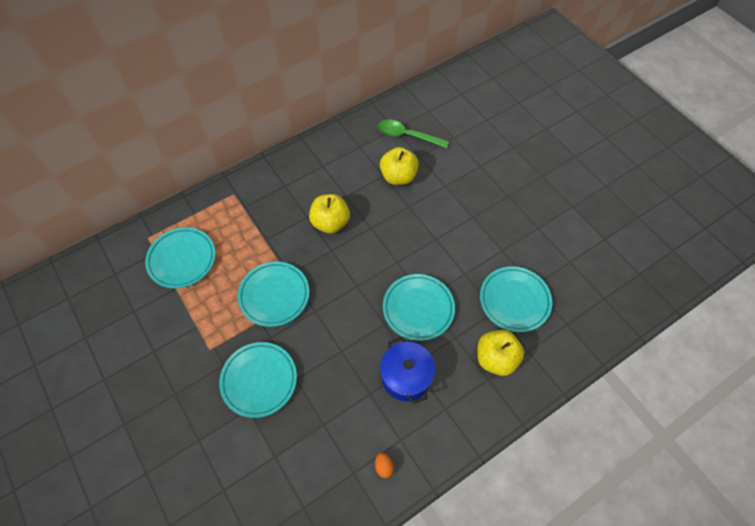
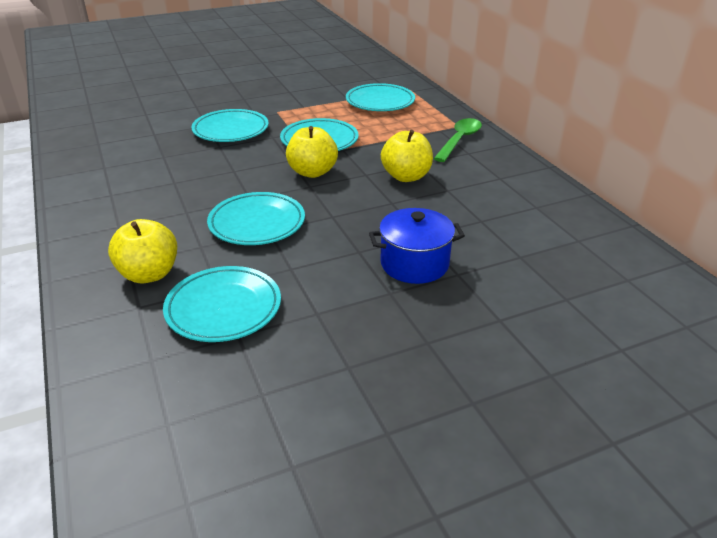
camera: 100 degrees right, 25 degrees down
orange egg [375,453,394,478] -> none
green spoon [378,120,449,148] -> green spoon moved to [433,118,482,162]
yellow apple [380,147,419,185] -> yellow apple moved to [286,126,338,178]
blue pot [380,337,435,404] -> blue pot moved to [369,208,465,284]

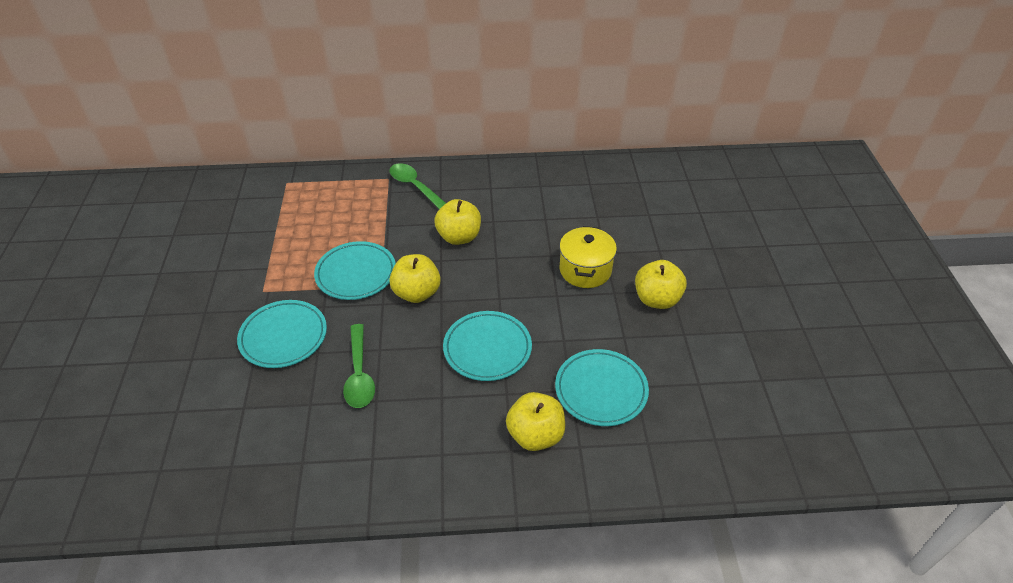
camera: 70 degrees left, 10 degrees up
turquoise plate [346,83,415,111] -> none
blue pot [369,208,465,284] -> yellow pot [559,226,617,288]
none -> green spoon [343,324,375,408]
none -> yellow apple [635,260,687,309]

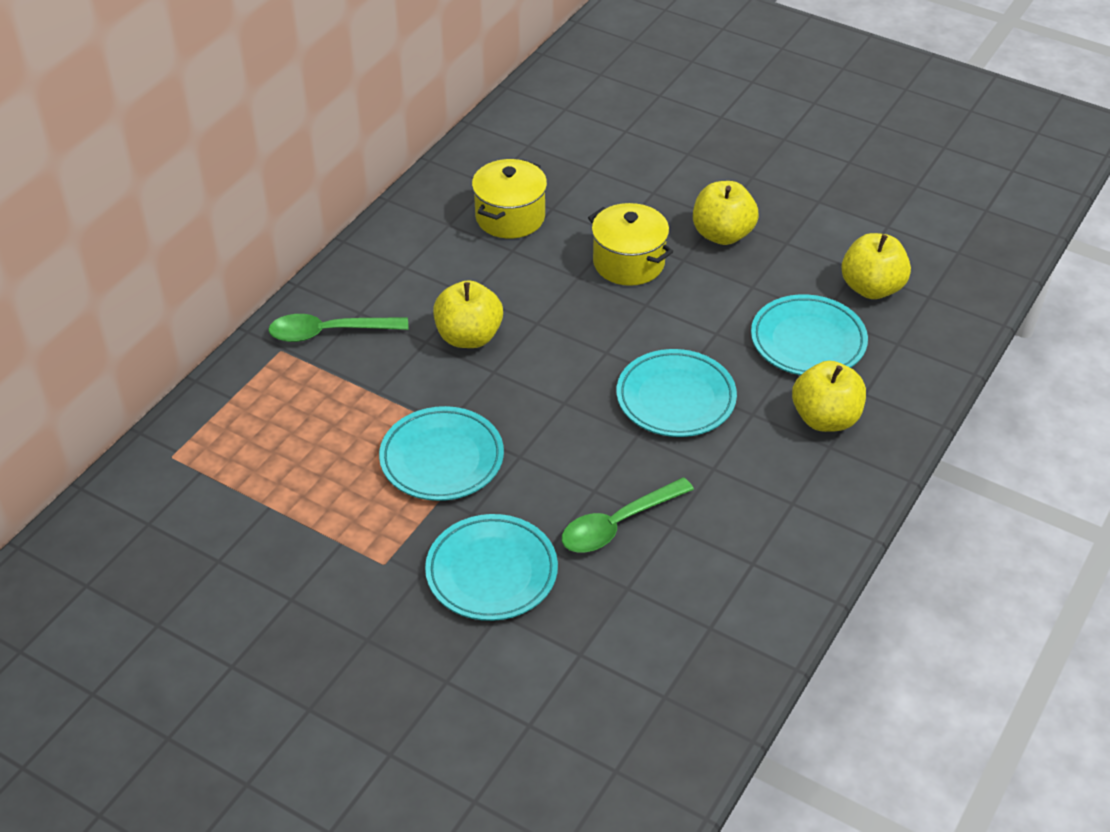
camera: 55 degrees left, 0 degrees up
green spoon [343,324,375,408] -> green spoon turned 120 degrees clockwise [562,477,694,552]
yellow apple [389,254,441,303] -> yellow apple moved to [842,233,911,299]
none -> yellow pot [472,159,547,238]

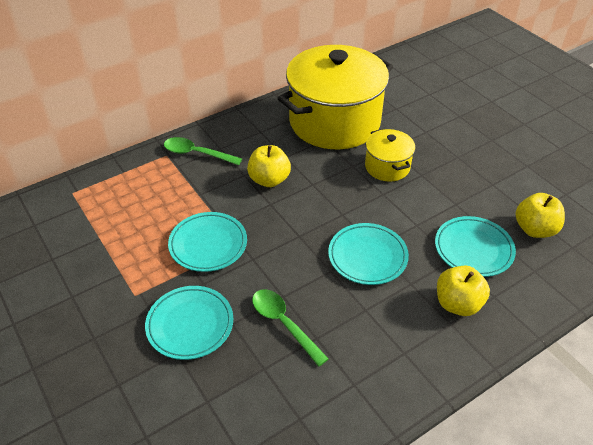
camera: 25 degrees right, 0 degrees up
yellow pot [472,159,547,238] -> yellow pot [278,45,393,149], size x2.16
green spoon [562,477,694,552] -> green spoon turned 60 degrees clockwise [252,289,329,367]
yellow apple [693,181,759,245] -> none

